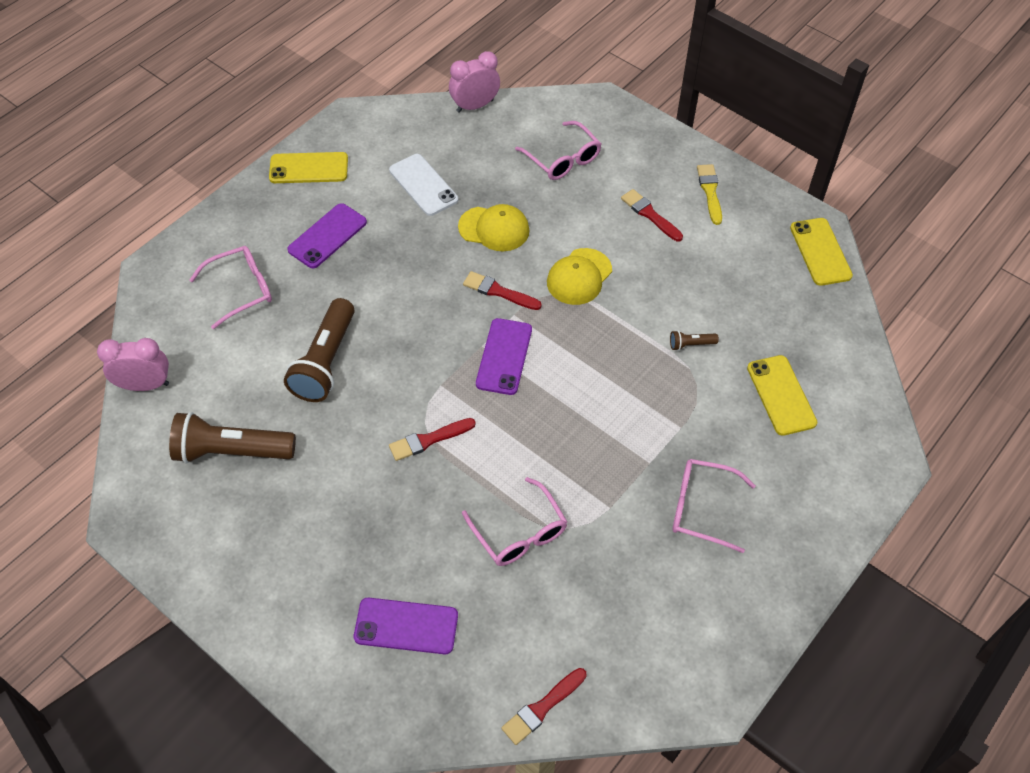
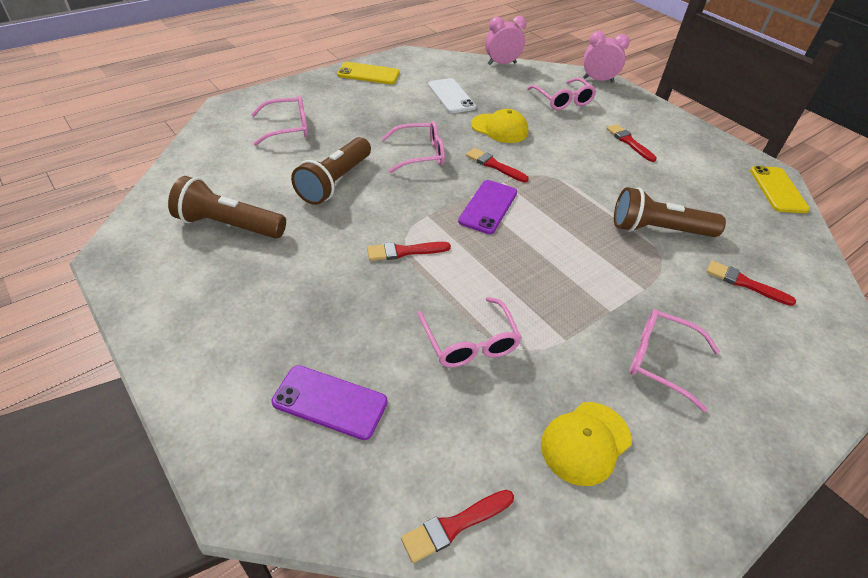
camera: 10 degrees right, 10 degrees down
pink clock [97,338,169,391] -> pink clock moved to [583,31,630,83]
purple phone [287,203,367,268] -> none
yellow cap [547,248,612,305] -> yellow cap moved to [541,402,631,486]
brown flashlight [670,330,719,351] -> brown flashlight [614,187,726,237], size x2.36
yellow brush [697,164,722,225] -> none
yellow phone [747,355,817,436] -> red brush [706,260,796,306]
none -> pink glasses [381,121,445,173]

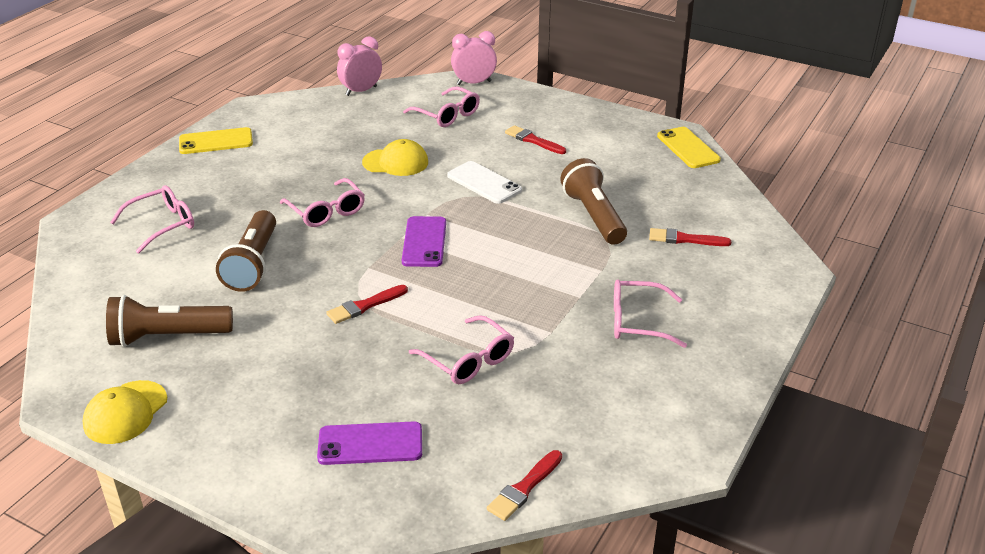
camera: 20 degrees left, 10 degrees down
pink glasses [381,121,445,173] -> pink glasses turned 90 degrees clockwise [280,178,365,227]
white phone [428,78,476,113] -> white phone moved to [447,161,522,204]
red brush [466,148,529,182] -> none
yellow cap [541,402,631,486] -> yellow cap moved to [83,380,167,444]
brown flashlight [614,187,726,237] -> brown flashlight turned 90 degrees clockwise [560,158,627,245]

